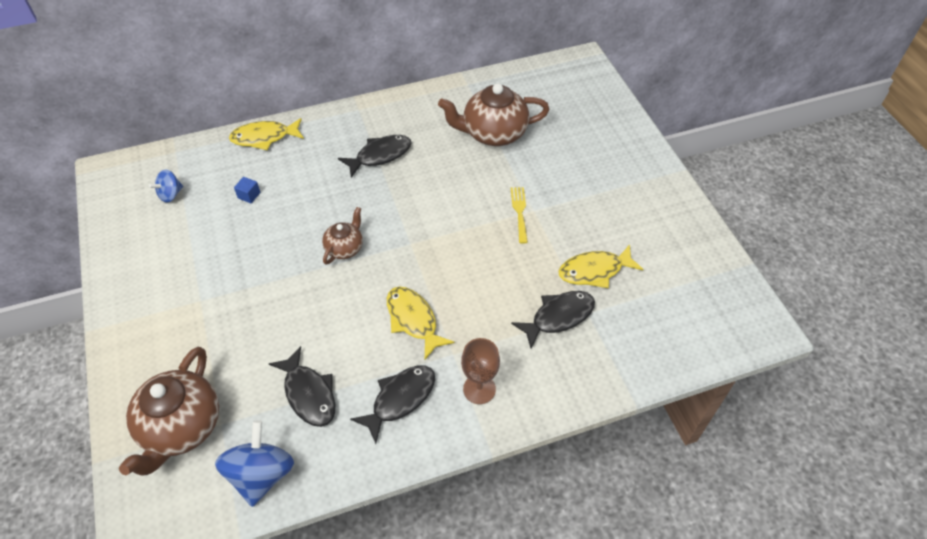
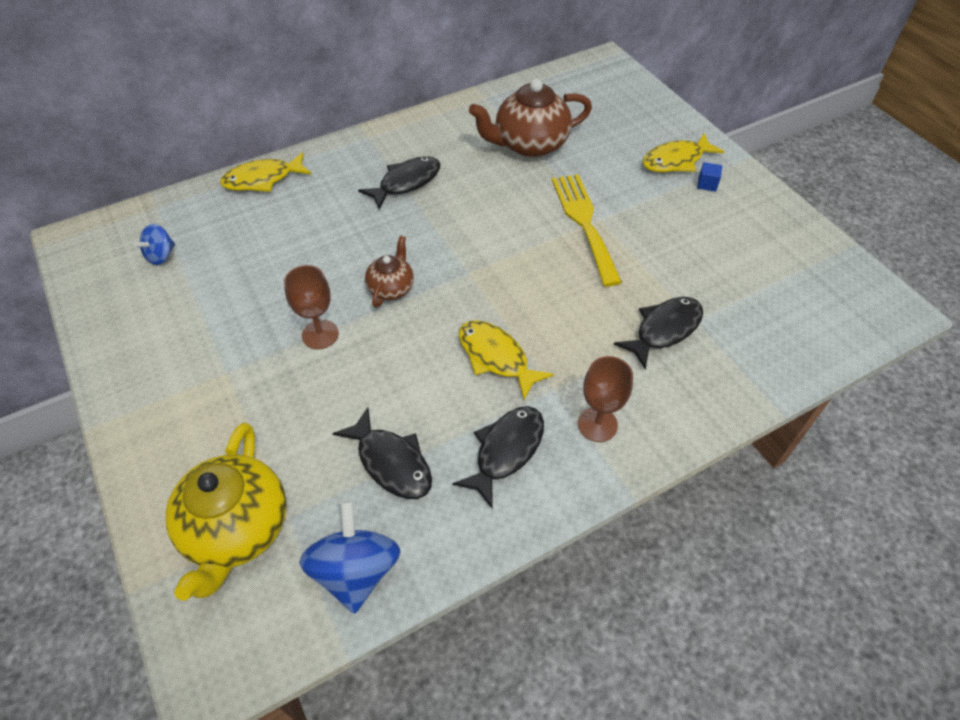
camera: 10 degrees left, 0 degrees up
brown teapot [119,347,219,476] -> yellow teapot [166,423,287,601]
blue cube [234,177,261,203] -> blue cube moved to [697,162,722,192]
yellow fork [511,187,528,244] -> yellow fork [552,174,622,286], size x1.85
yellow fish [559,244,643,288] -> yellow fish moved to [642,133,725,172]
none -> brown goblet [284,265,339,349]

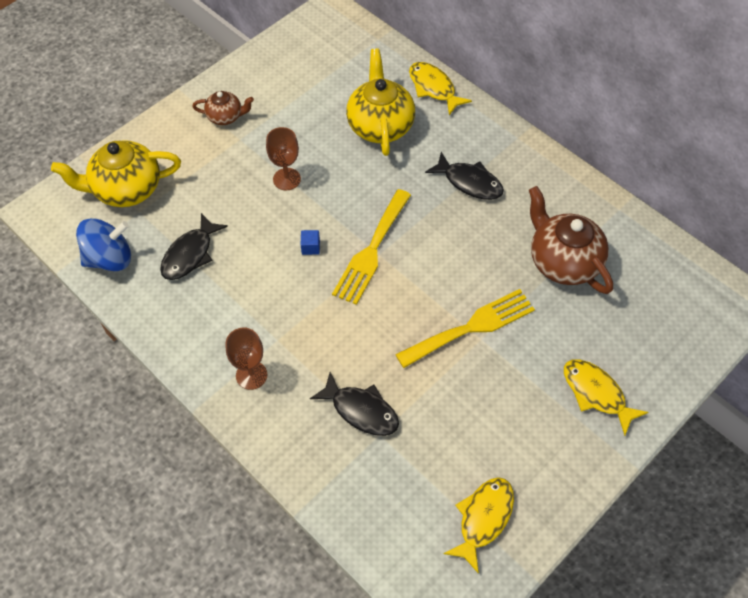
camera: 75 degrees right, 5 degrees up
blue spinning top [134,224,175,265] -> none
brown teapot [365,236,414,308] -> brown teapot moved to [192,91,254,125]
black fish [453,406,544,509] -> none
yellow fish [459,321,554,400] -> yellow fish moved to [443,477,514,574]
blue cube [697,162,722,192] -> blue cube moved to [301,230,320,255]
none -> yellow fork [332,189,411,305]
none -> yellow teapot [346,49,415,156]

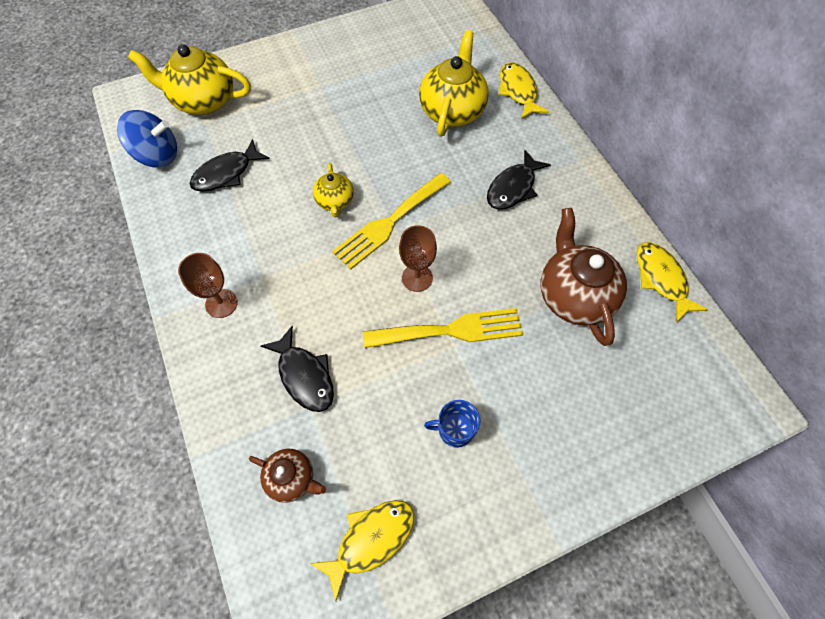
camera: 20 degrees right, 5 degrees up
brown teapot [192,91,254,125] -> brown teapot moved to [249,449,326,503]
brown goblet [266,127,301,190] -> brown goblet moved to [399,225,437,292]
blue cube [301,230,320,255] -> yellow teapot [313,163,354,217]
black fish [425,152,504,200] -> black fish turned 75 degrees clockwise [487,150,551,210]
yellow fish [564,359,649,436] -> yellow fish moved to [637,242,708,323]
none -> blue mug [424,400,480,448]

